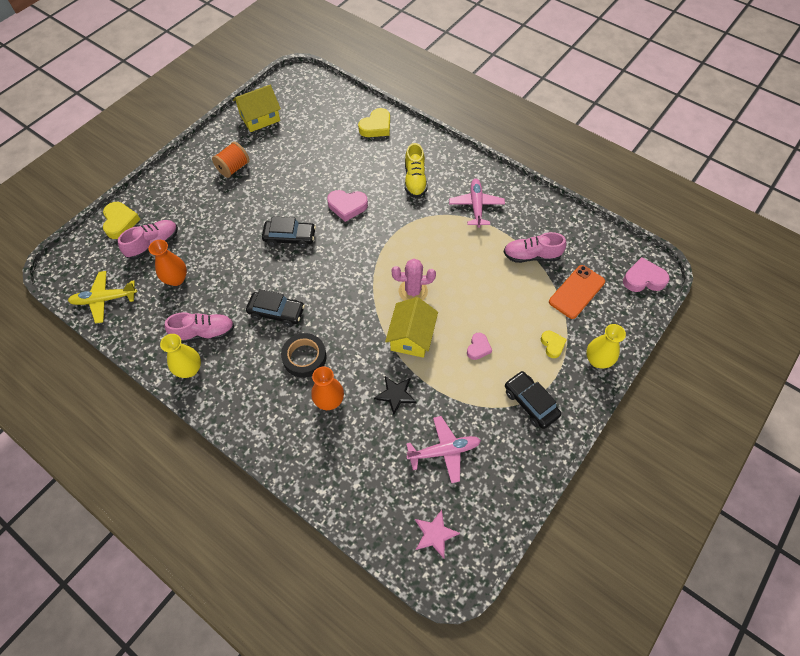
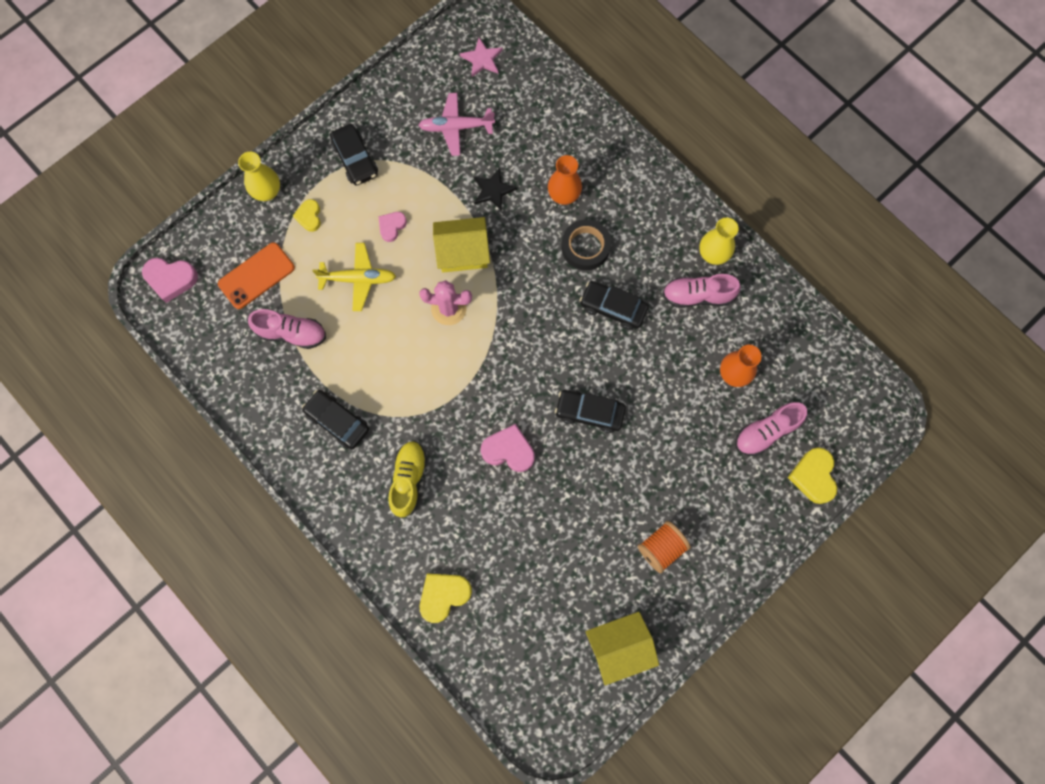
camera: 170 degrees left, 15 degrees up
yellow plane [68,271,137,323] -> yellow plane moved to [312,243,396,311]
yellow house [385,297,438,358] -> yellow house turned 60 degrees clockwise [433,217,490,273]
pink plane [449,178,505,228] -> black car [302,390,369,449]

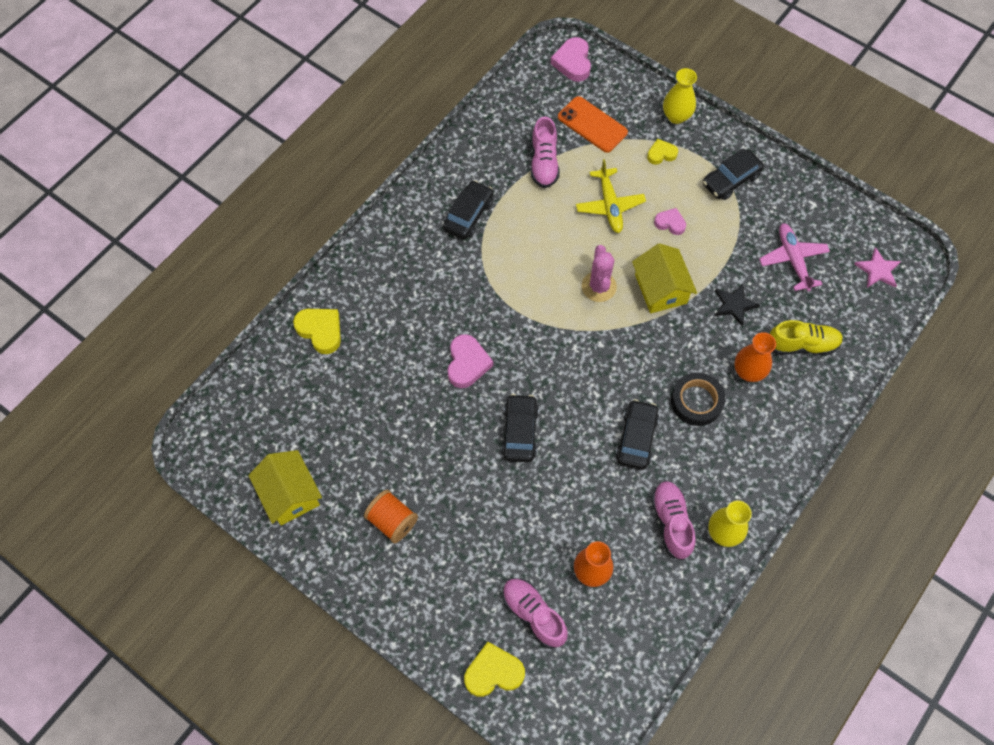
camera: 80 degrees right, 10 degrees down
yellow shoe [389,441,427,518] -> yellow shoe moved to [770,320,843,355]

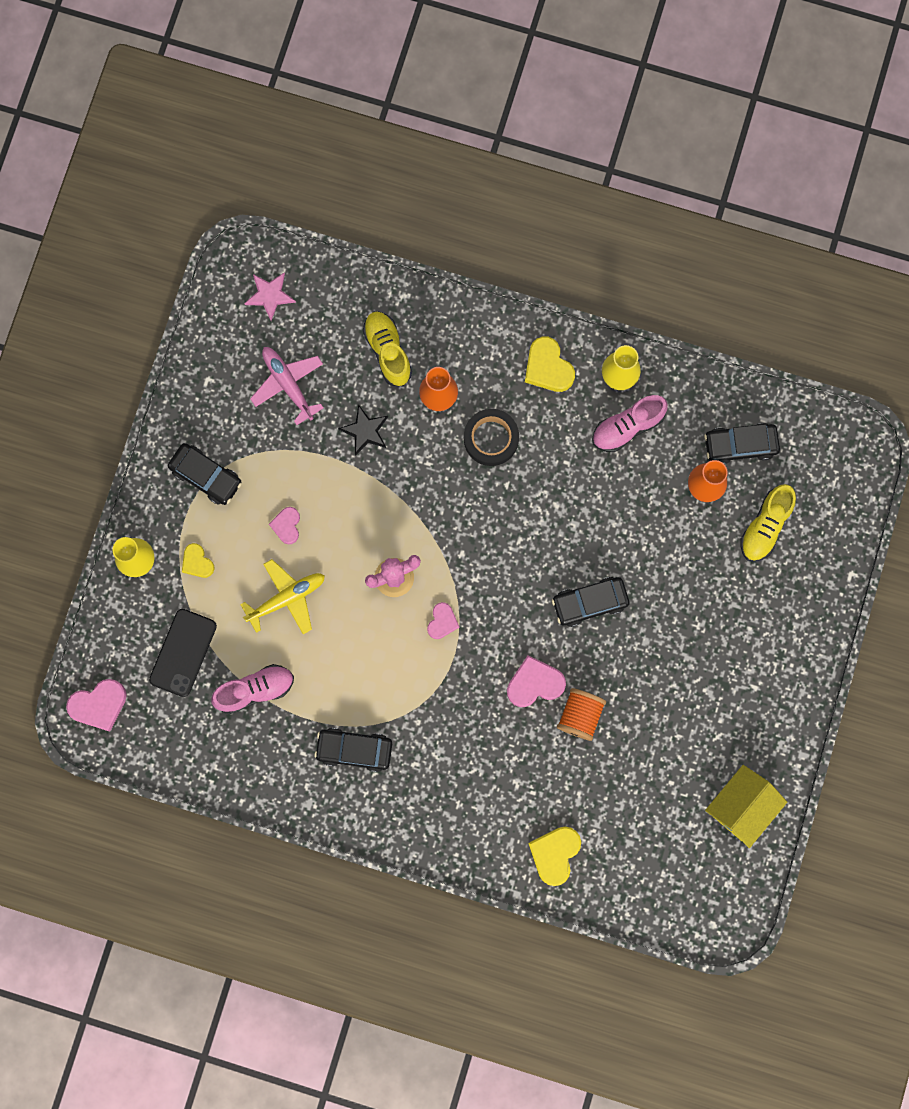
camera: 110 degrees left, 15 degrees up
orange spool [364,490,418,543] -> orange spool moved to [557,688,606,741]
yellow heart [464,642,525,697] -> yellow heart moved to [525,337,575,392]
pink shoe [503,578,568,649] -> yellow shoe [740,484,796,562]
orange phone [558,96,628,153] -> black phone [149,609,217,697]
black car [616,399,659,470] -> black car moved to [704,423,780,465]
yellow house [632,243,697,313] -> none
pink plane [759,223,830,292] -> pink plane turned 90 degrees clockwise [250,347,324,425]
none -> pink heart [427,602,459,639]

